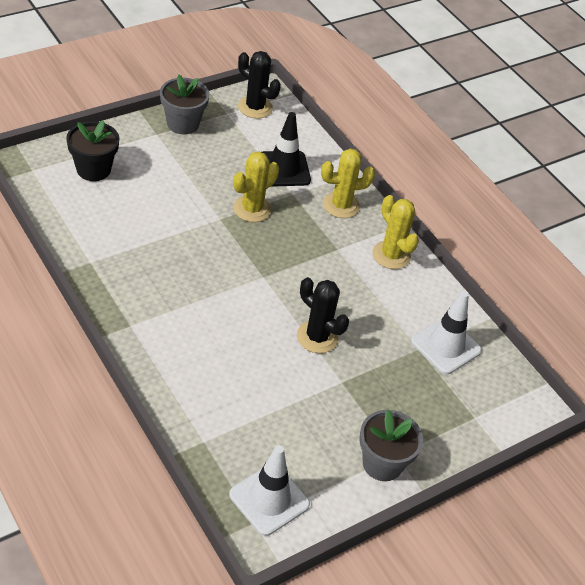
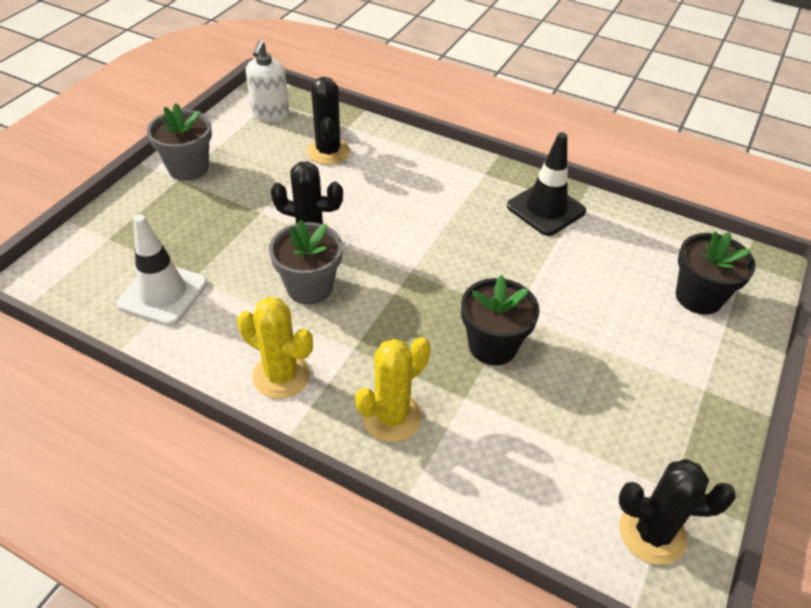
camera: 155 degrees right, 0 degrees up
grey flower pot [160,75,209,134] -> grey flower pot moved to [269,220,343,305]
white traffic cone [229,445,310,536] -> white soap dispenser [246,40,289,122]
yellow cactus [233,151,279,222] -> black flower pot [461,275,540,365]
black traffic cone [262,112,311,187] -> black traffic cone moved to [507,132,586,236]
none -> black cactus [307,77,350,165]

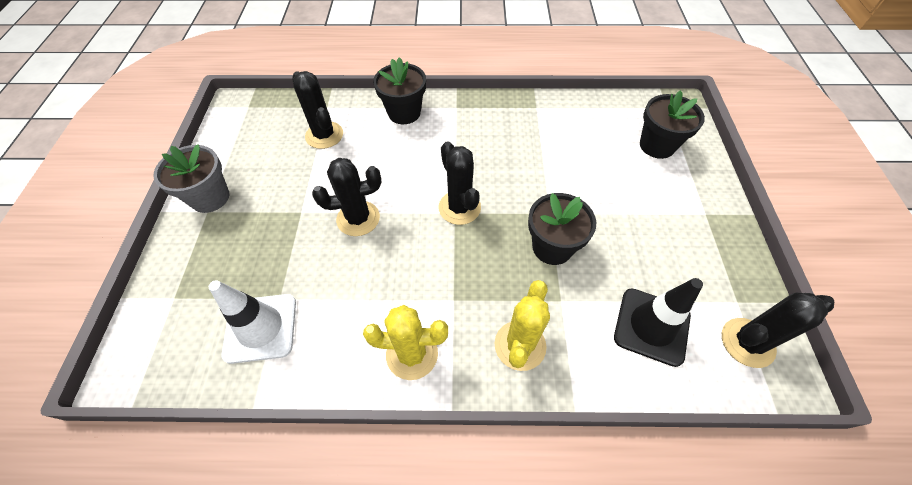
camera: 25 degrees left, 10 degrees up
white soap dispenser [246,40,289,122] -> none
grey flower pot [269,220,343,305] -> none
black traffic cone [507,132,586,236] -> black traffic cone moved to [614,278,703,367]
none -> black flower pot [373,57,426,124]
none -> black cactus [438,141,481,225]

